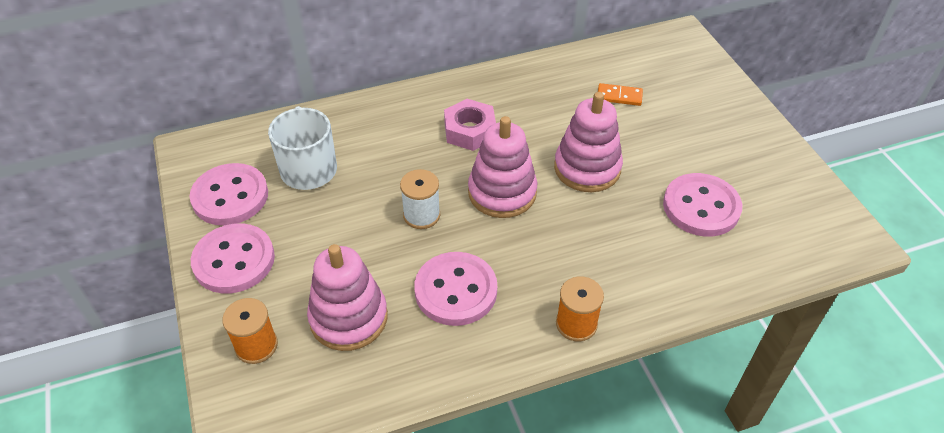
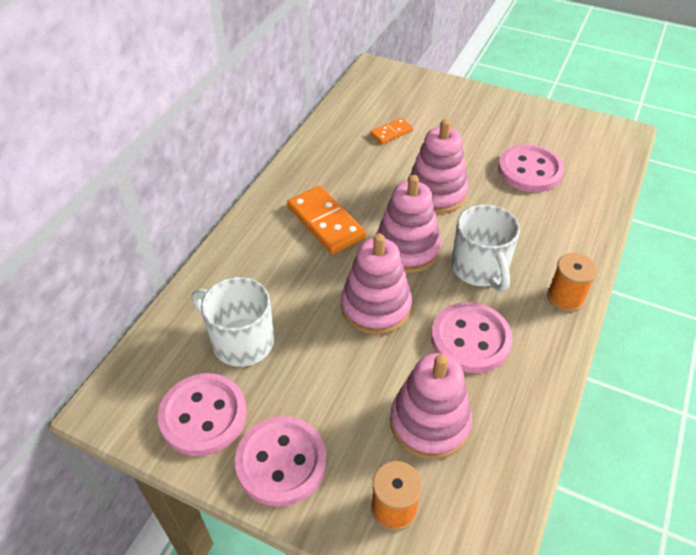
camera: 45 degrees left, 0 degrees up
white spool [400,169,440,229] -> pink stacking toy [341,233,412,335]
pink nut [444,99,496,151] -> orange domino [287,186,366,254]
none -> white mug [451,204,520,292]

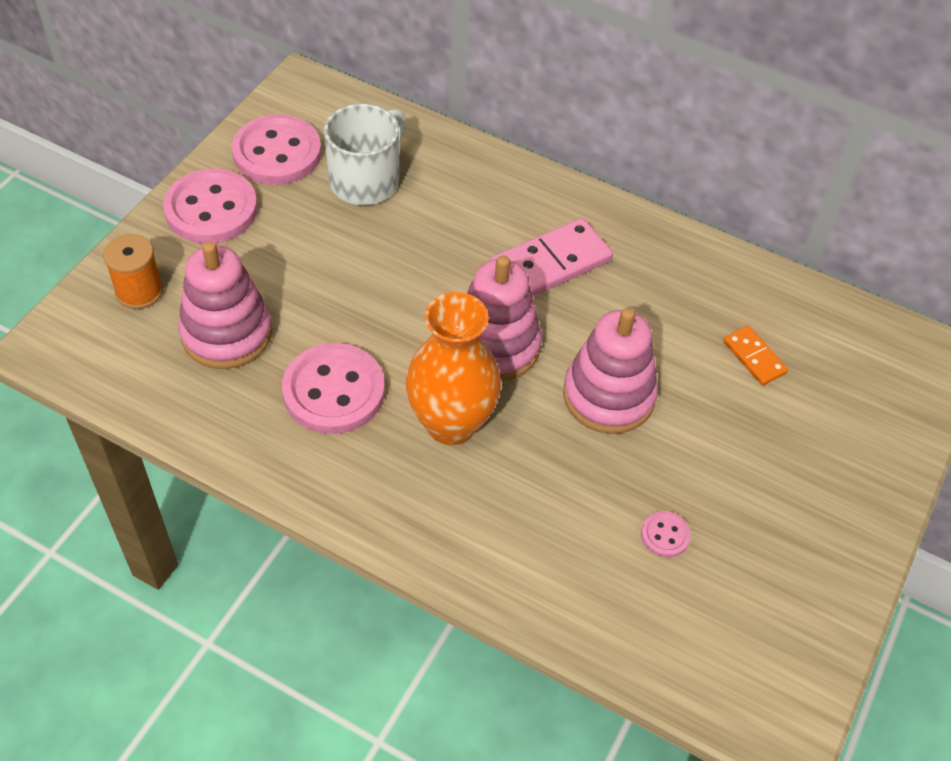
camera: 90 degrees right, 5 degrees up
orange domino [287,186,366,254] -> pink domino [490,218,613,296]
pink stacking toy [341,233,412,335] -> none
white mug [451,204,520,292] -> orange vase [406,292,501,445]
pink button [498,144,564,192] -> pink button [641,511,691,558], size x0.45
orange spool [547,253,597,312] -> none

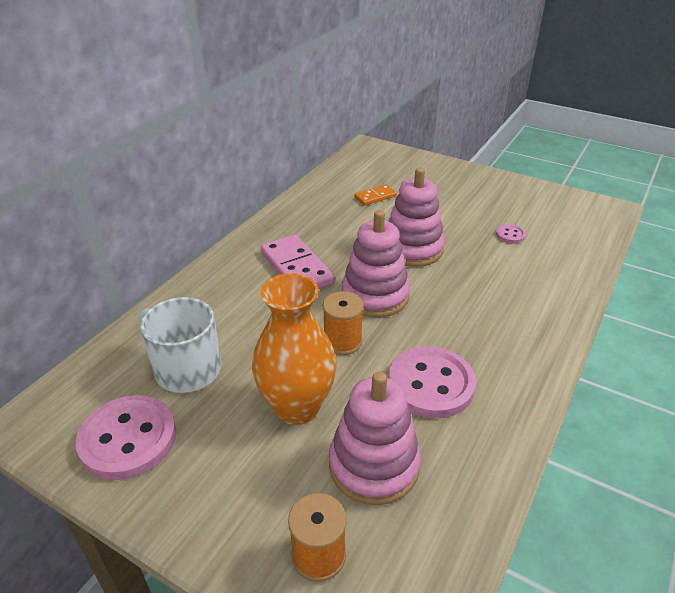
camera: 85 degrees left, 15 degrees down
pink button [163,168,258,244] -> none
orange vase [406,292,501,445] -> orange vase moved to [252,273,337,425]
none -> orange spool [323,291,364,355]

